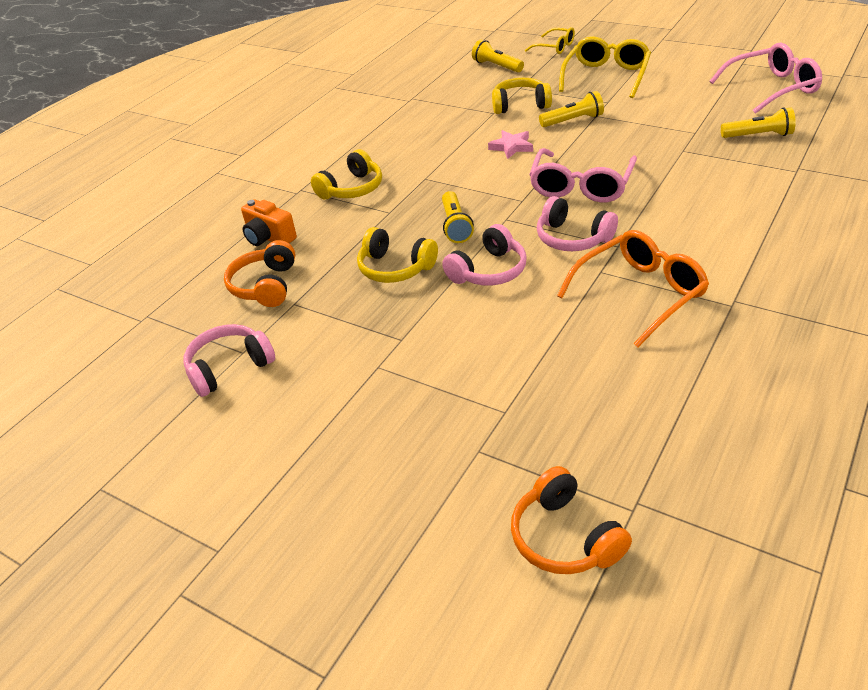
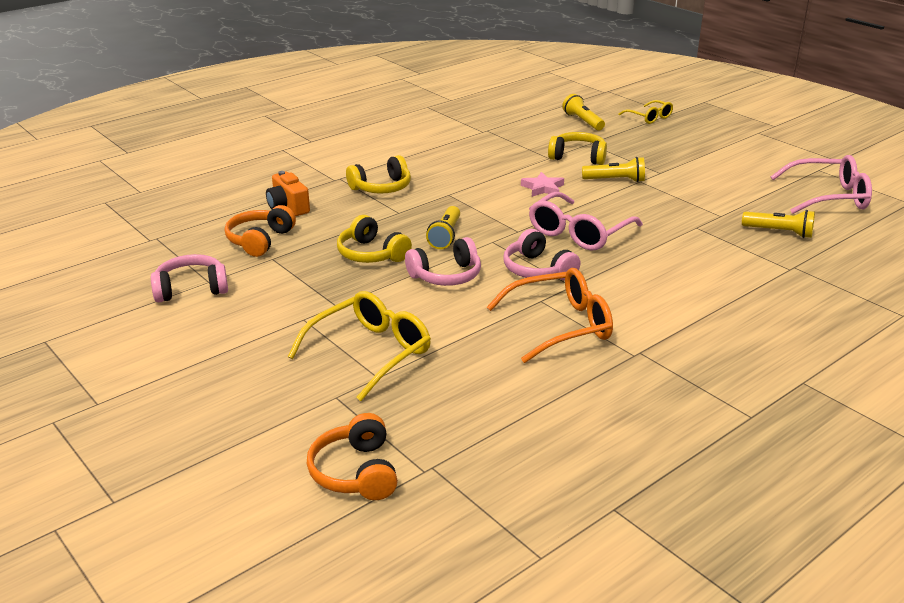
camera: 15 degrees right, 10 degrees down
yellow glasses [559,36,651,98] -> yellow glasses moved to [287,291,431,401]

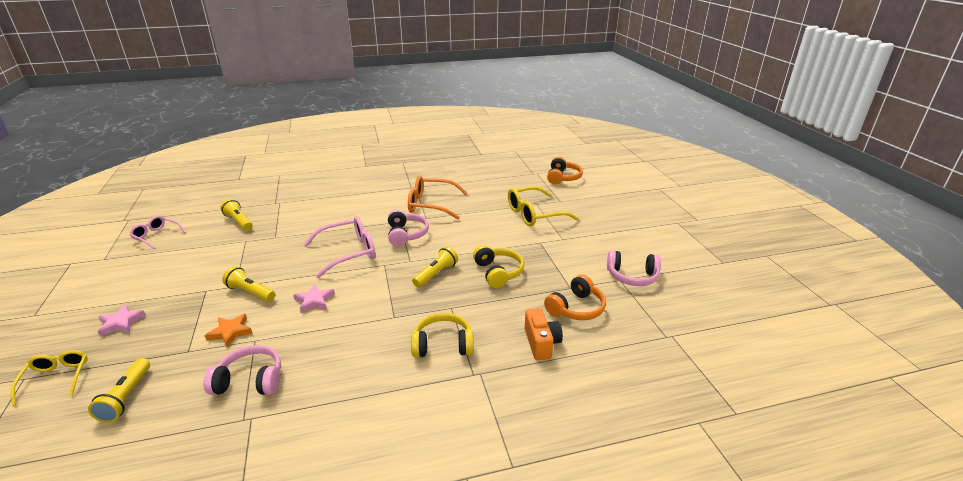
camera: 155 degrees left, 0 degrees up
pink headphones [405,237,481,286] -> pink headphones moved to [203,345,281,395]
yellow headphones [548,132,607,165] -> orange star [204,314,253,348]
pink glasses [771,155,872,214] -> pink glasses [129,216,186,249], size x0.59
none -> pink star [98,304,146,337]

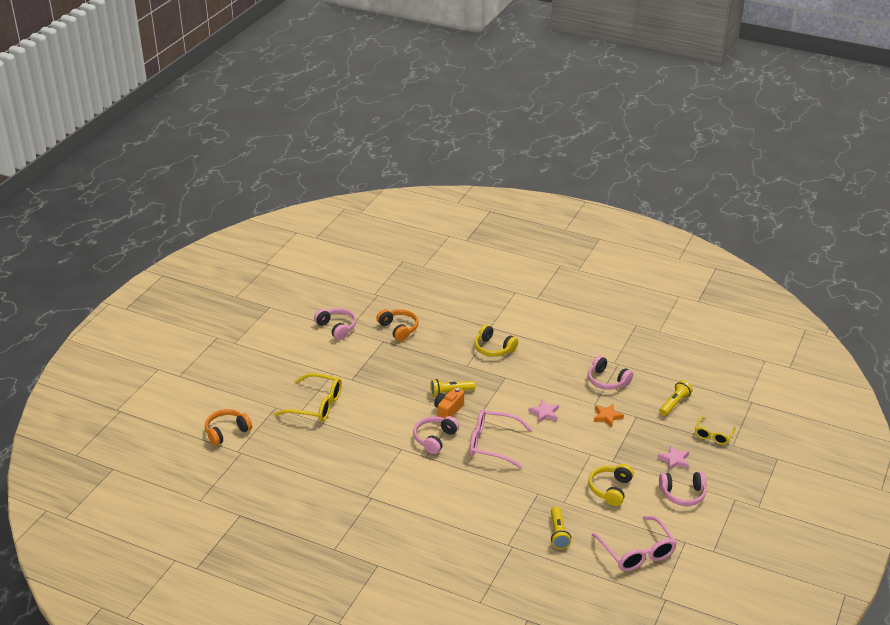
camera: 140 degrees left, 5 degrees up
pink glasses [129,216,186,249] -> pink glasses [592,516,677,571], size x1.70
yellow flashlight [222,266,275,302] -> none
orange glasses [408,176,467,219] -> none
yellow headphones [473,245,524,288] -> yellow headphones moved to [588,464,634,506]
orange camera [525,308,563,360] -> orange camera moved to [434,387,464,418]
orange headphones [544,274,606,320] -> orange headphones turned 60 degrees clockwise [376,309,418,341]
none -> pink headphones [659,472,707,506]

